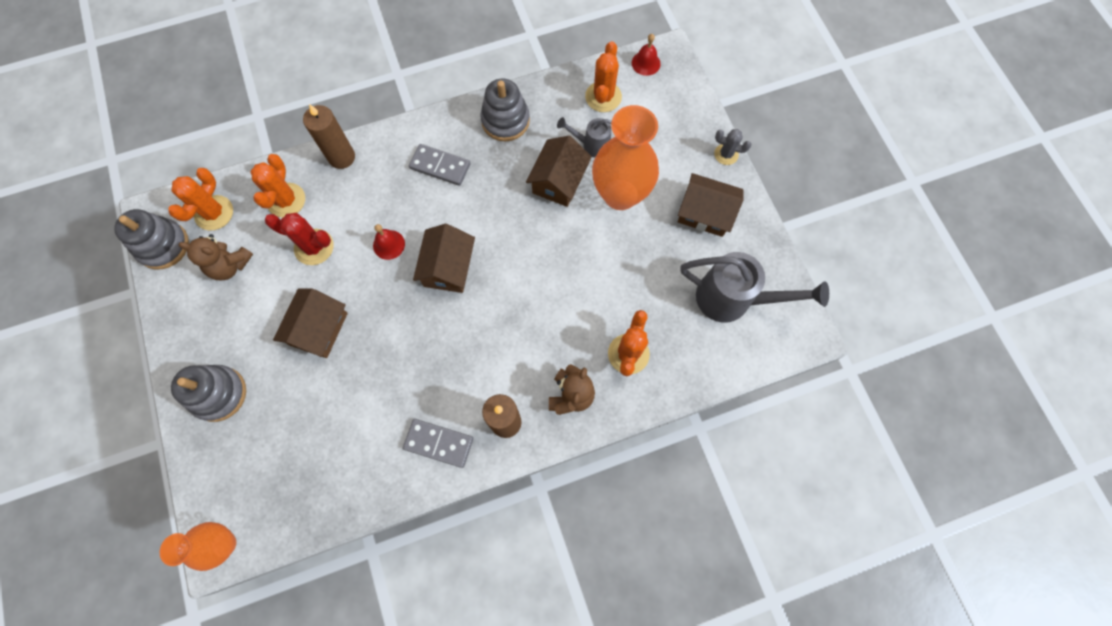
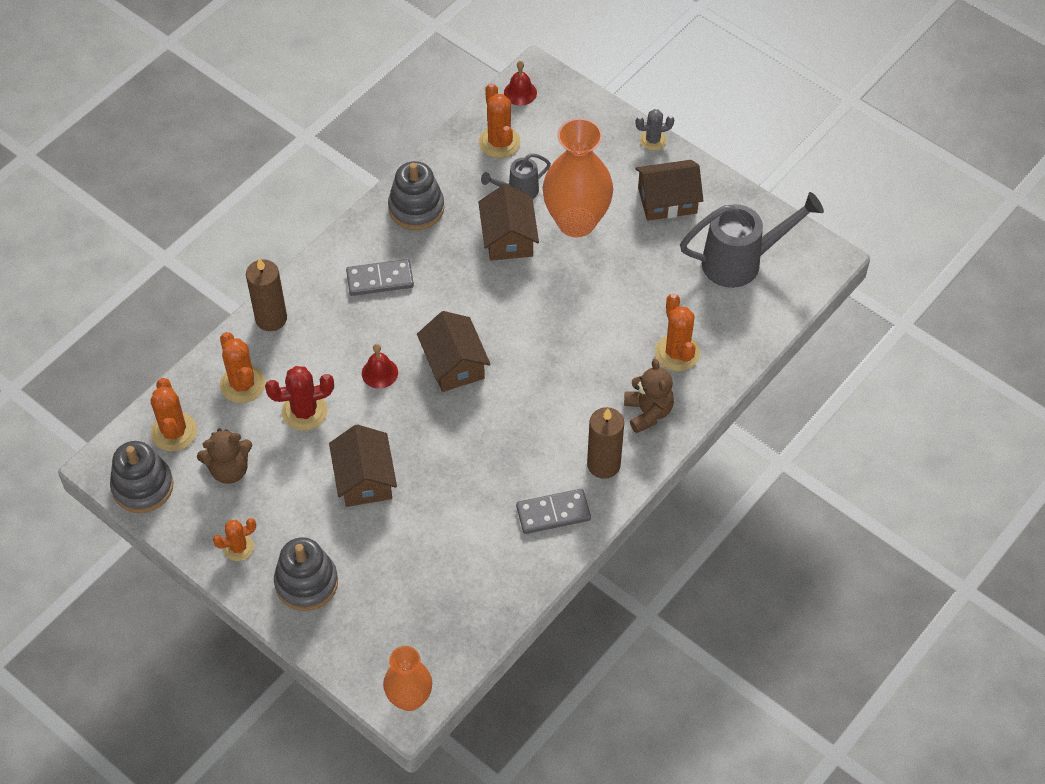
camera: 30 degrees left, 15 degrees down
none -> orange cactus [213,518,256,561]

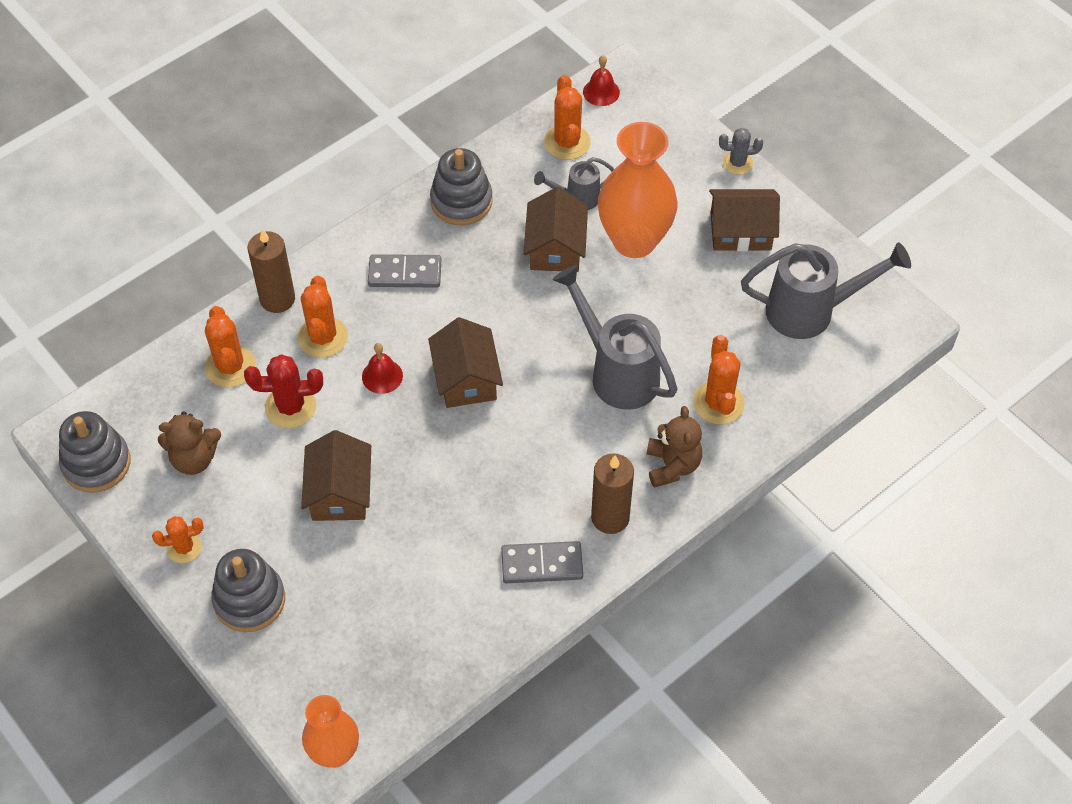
camera: 10 degrees right, 0 degrees up
orange cactus [150,378,197,451] -> orange cactus moved to [298,276,348,358]
none -> grey watering can [553,265,677,410]

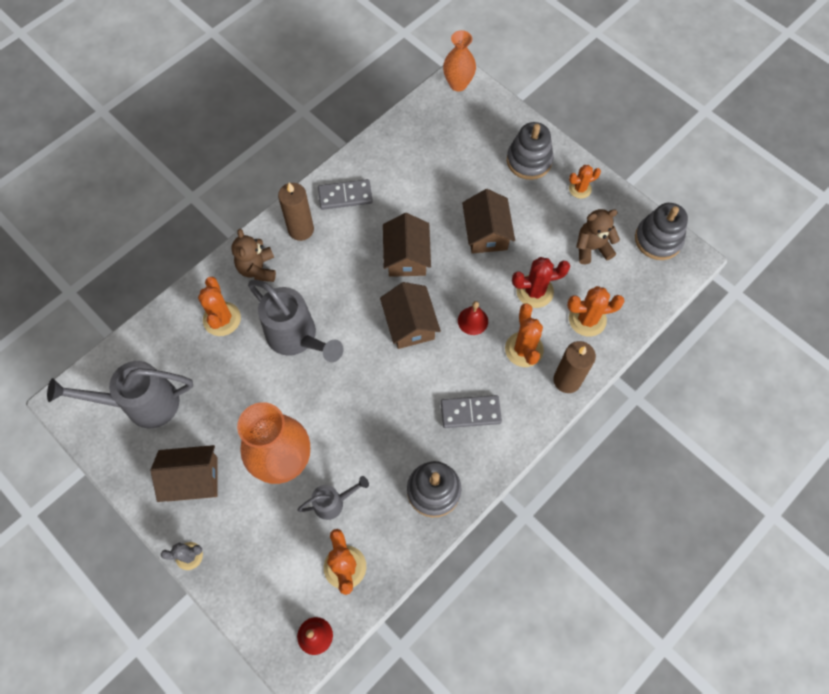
camera: 175 degrees right, 10 degrees up
orange cactus [205,306,256,387] -> orange cactus turned 75 degrees counterclockwise [567,286,625,337]
brown house [524,187,588,272] -> brown house moved to [383,213,431,277]

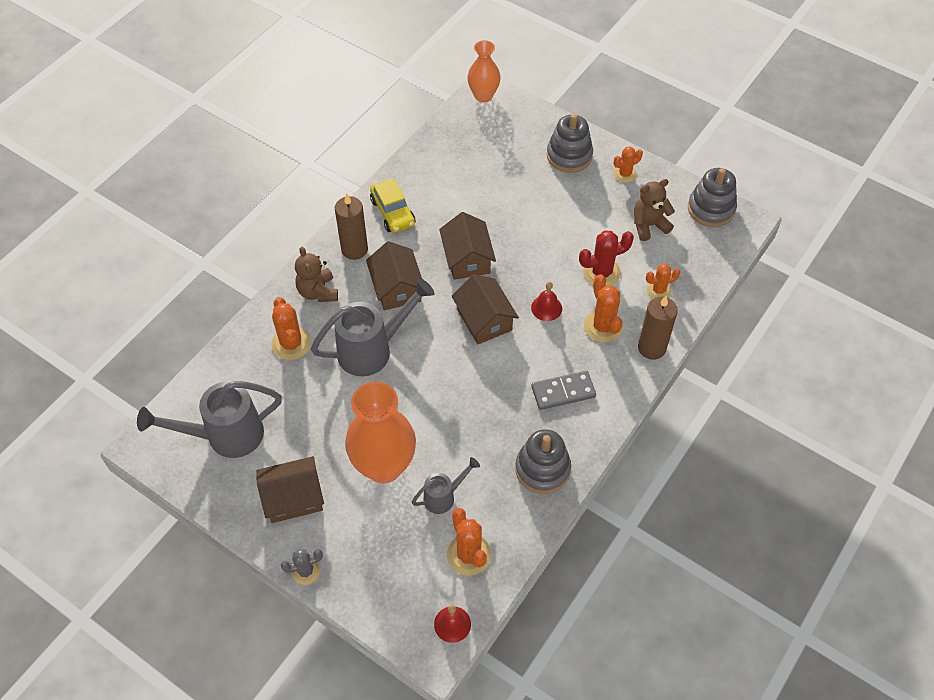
camera: 10 degrees left, 10 degrees down
grey watering can [248,280,344,362] -> grey watering can turned 60 degrees counterclockwise [311,278,434,376]
grey domino [318,179,373,210] -> yellow car [370,179,415,233]
brown house [462,189,515,254] -> brown house moved to [366,241,422,310]
orange cactus [567,286,625,337] -> orange cactus [646,264,680,299], size x0.65

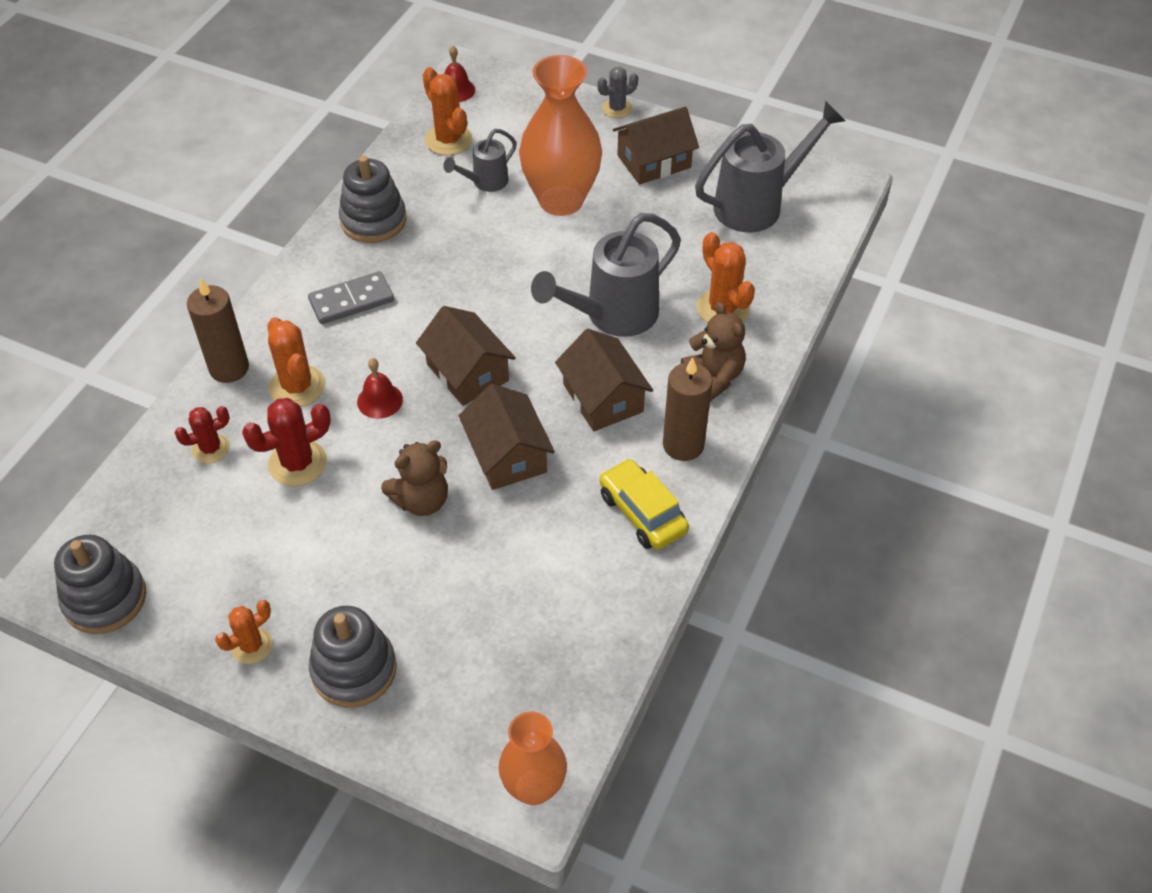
camera: 170 degrees right, 5 degrees down
brown teddy bear [634,179,675,241] -> brown teddy bear moved to [381,440,448,516]
orange cactus [646,264,680,299] -> red cactus [175,406,230,463]

